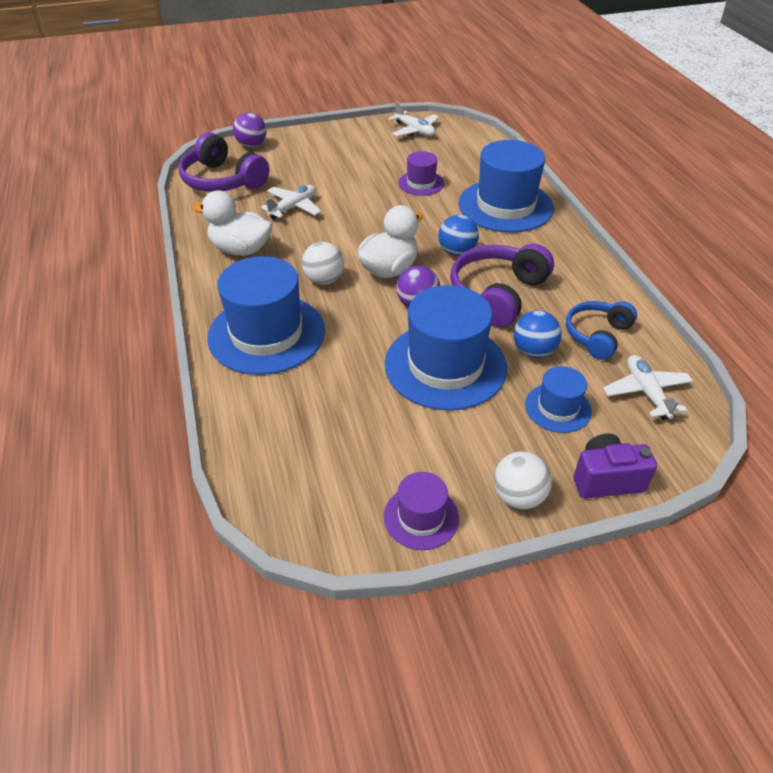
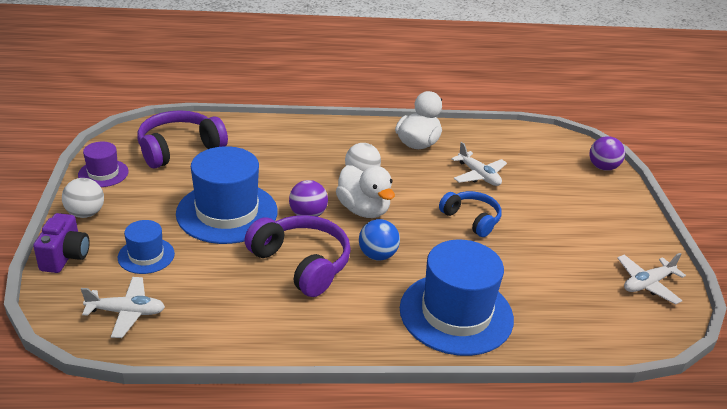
camera: 100 degrees right, 10 degrees down
purple headphones [179,132,269,192] -> purple headphones moved to [137,110,228,169]
blue hat [207,256,325,375] -> none
purple hat [398,151,444,196] -> none
blue ball [513,310,562,358] -> none
blue headphones [566,301,637,360] -> blue headphones moved to [439,191,502,237]

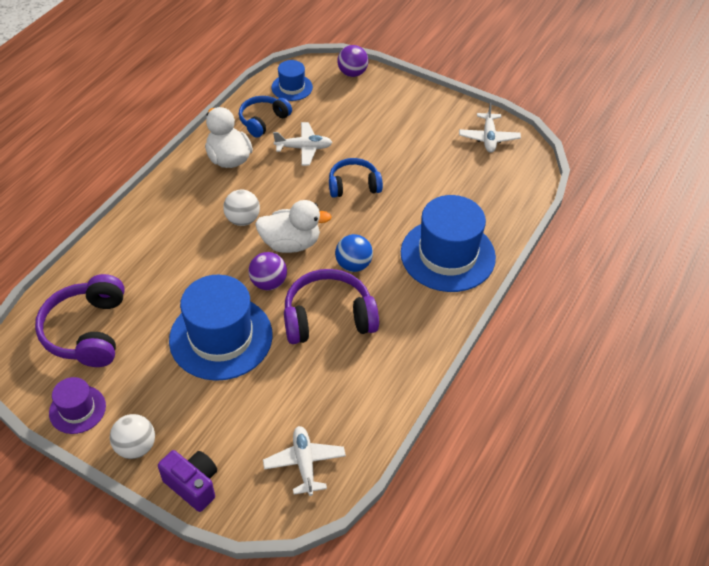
camera: 55 degrees left, 15 degrees up
white plane [81,277,165,338] -> white plane turned 45 degrees counterclockwise [263,426,346,496]
blue hat [118,220,175,274] -> blue hat moved to [272,60,313,101]
none -> blue headphones [239,96,292,138]

